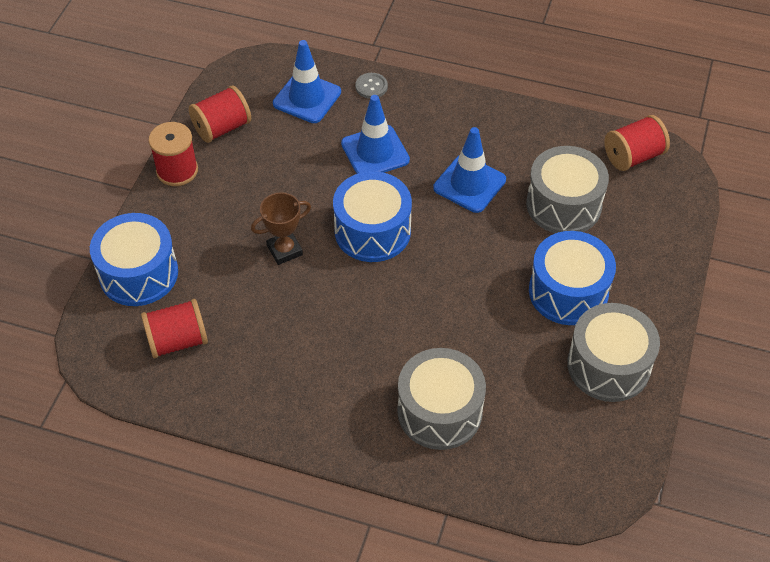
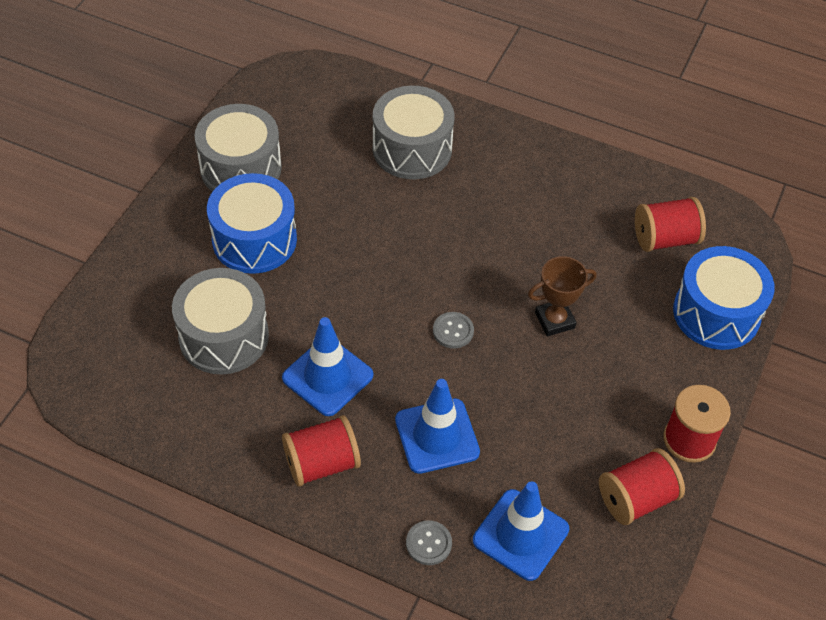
camera: 175 degrees left, 0 degrees up
blue drum [333,171,412,262] -> grey button [433,312,474,348]
red spool [604,115,670,171] -> red spool moved to [282,415,361,487]

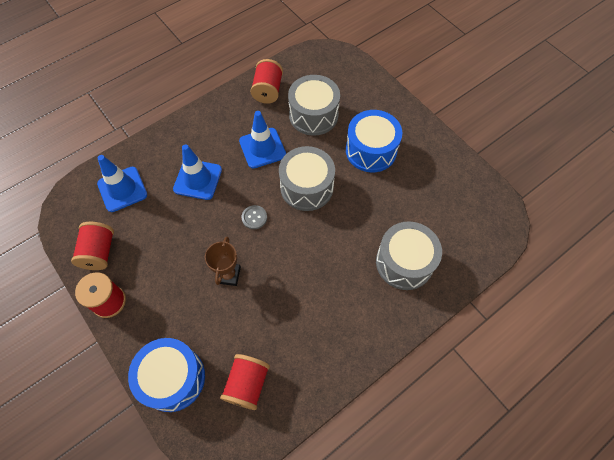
camera: 120 degrees right, 10 degrees up
grey drum [194,104,282,192] -> grey drum moved to [279,146,335,211]
red spool [282,415,361,487] -> red spool moved to [250,59,283,104]
grey button [406,520,452,565] -> none

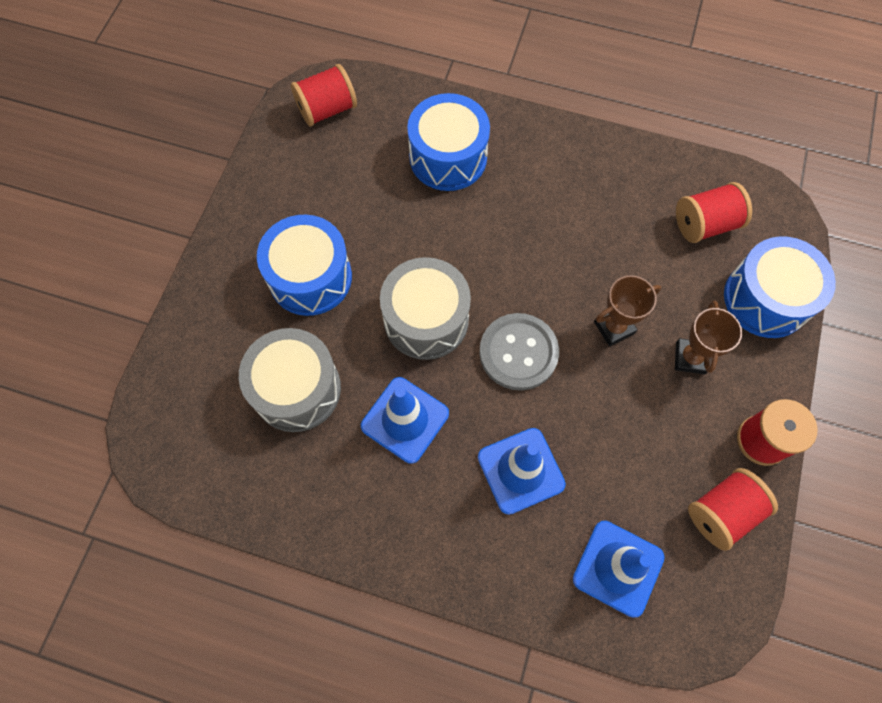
camera: 125 degrees left, 5 degrees up
grey button [241,205,267,229] -> grey button [479,313,559,391], size x1.96
red spool [250,59,283,104] -> red spool moved to [291,64,357,126]
grey drum [376,221,442,290] -> blue drum [407,93,490,191]
none -> brown trophy [675,300,742,374]

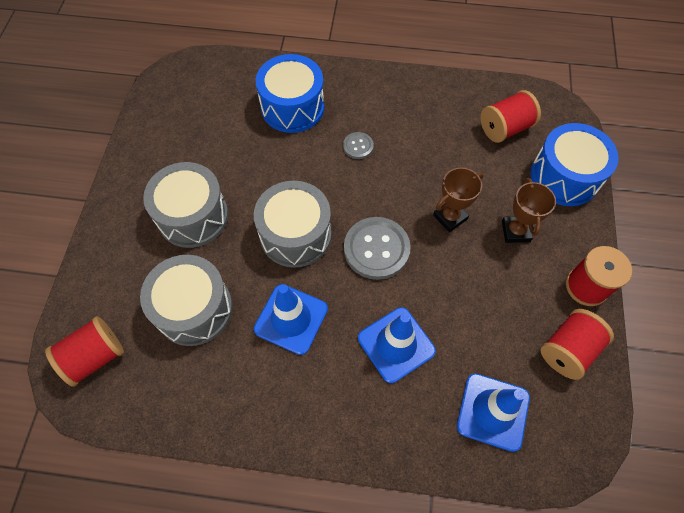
camera: 10 degrees left, 5 degrees down
blue drum [257,215,352,316] -> grey drum [143,162,228,248]
red spool [291,64,357,126] -> red spool moved to [45,316,124,386]
none -> grey button [343,132,374,159]

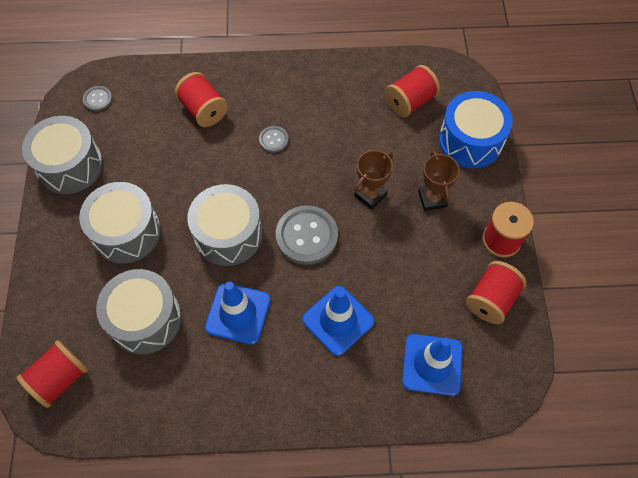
camera: 10 degrees left, 0 degrees up
blue drum [256,54,324,133] -> red spool [174,72,228,127]
none -> grey drum [22,116,103,194]
none -> grey button [83,86,113,111]

